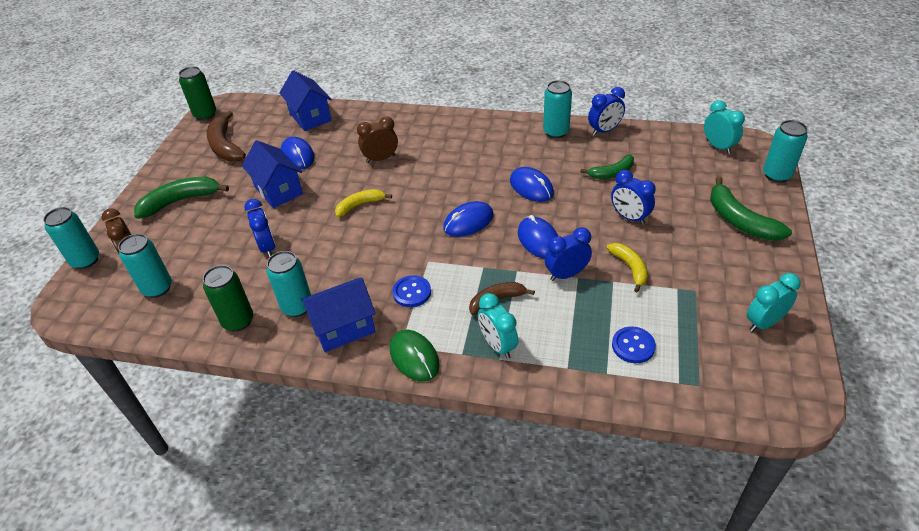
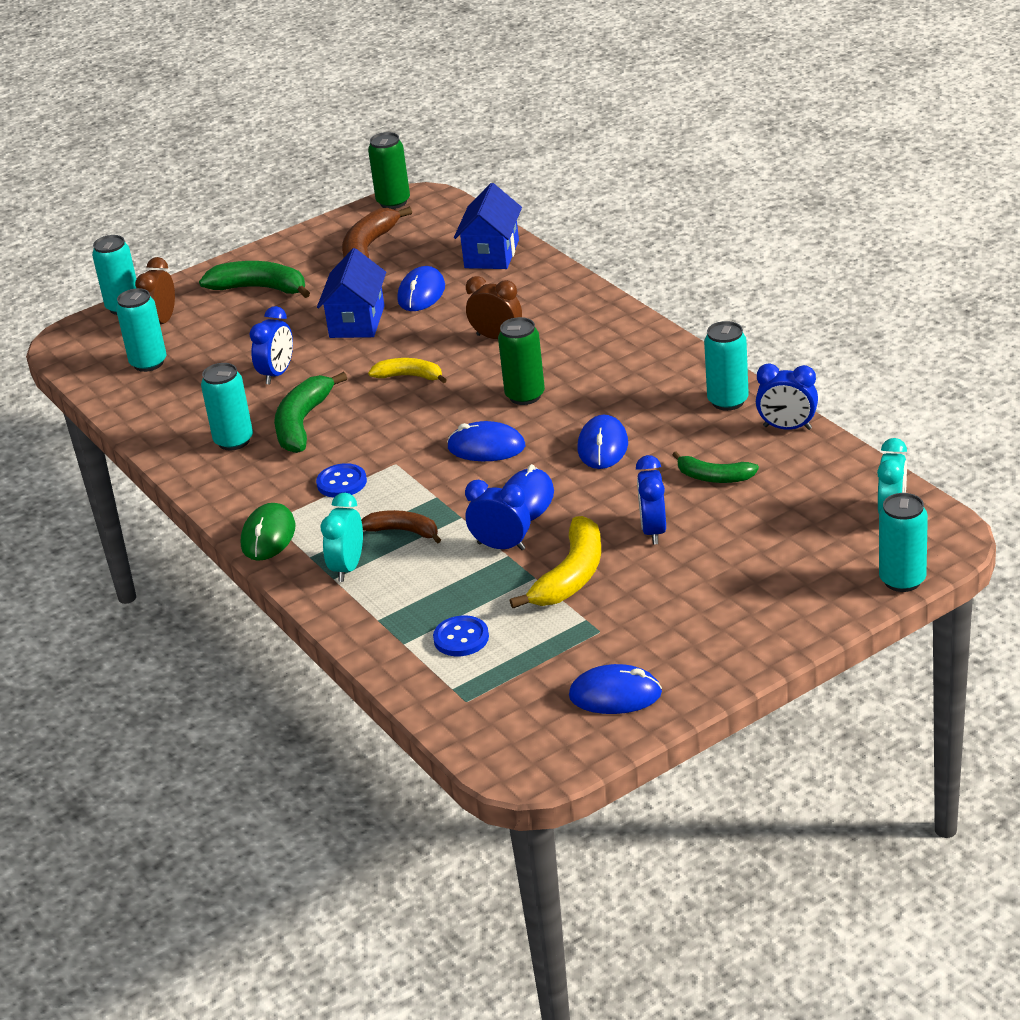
camera: 45 degrees right, 10 degrees down
green can [203,265,253,332] -> green can moved to [498,317,545,405]
blue house [301,278,376,352] -> none
yellow banana [607,243,648,292] -> yellow banana [510,516,601,608], size x1.58
green banana [710,176,792,241] -> green banana moved to [274,372,347,453]
turquoise clock [747,273,801,332] -> blue mouse [569,664,662,714]

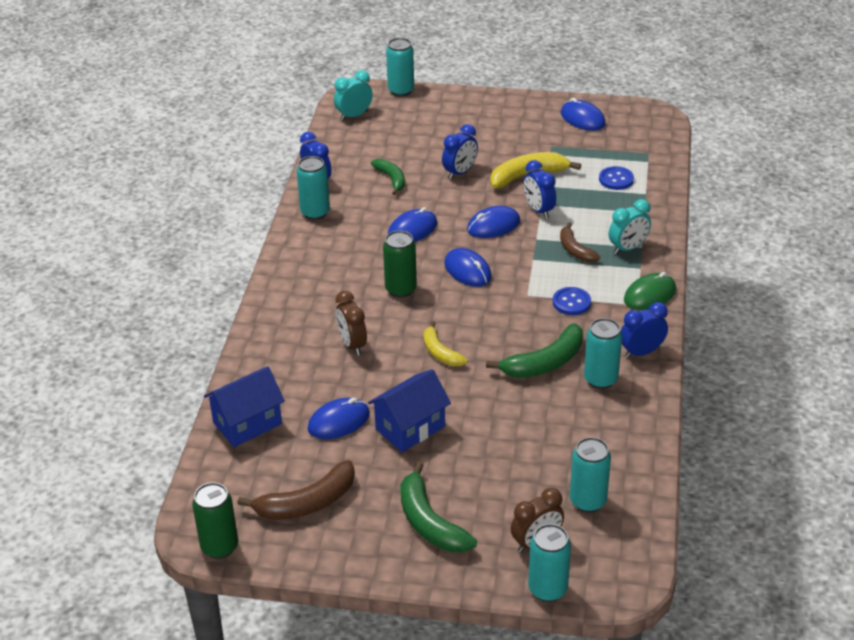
camera: 140 degrees left, 5 degrees up
blue clock [249,306,293,384] -> blue clock moved to [621,302,668,358]

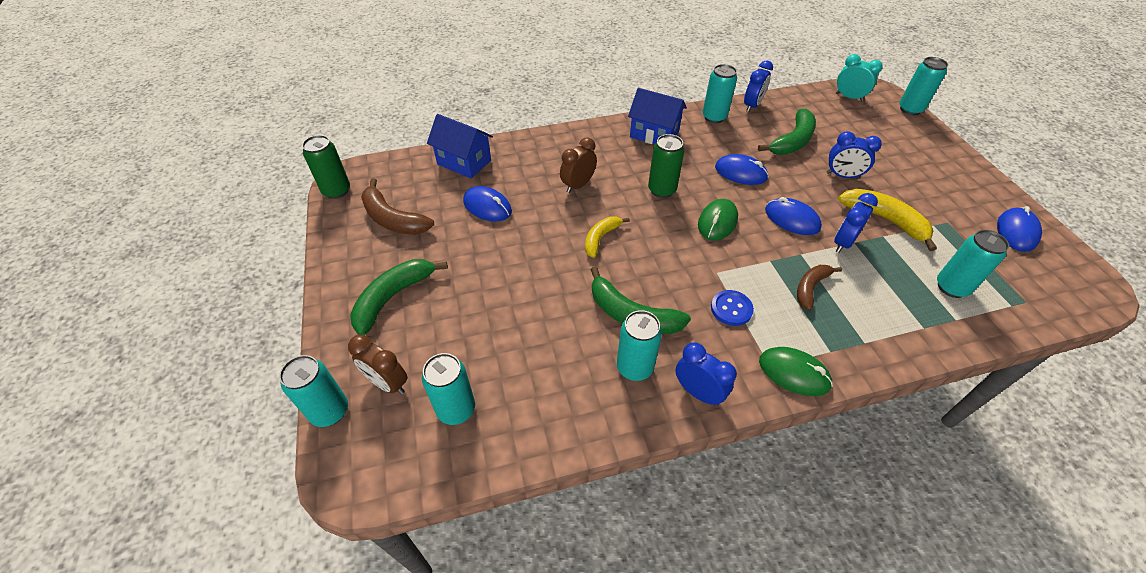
camera: 65 degrees right, 10 degrees up
blue house [368,369,451,452] -> blue house moved to [628,88,687,145]
green banana [371,159,405,195] -> green banana [758,109,816,155], size x1.58
blue mouse [444,248,492,287] -> green mouse [698,199,738,241]
blue button [599,166,634,190] -> turquoise can [937,230,1009,298]
turquoise clock [609,199,651,254] -> none

